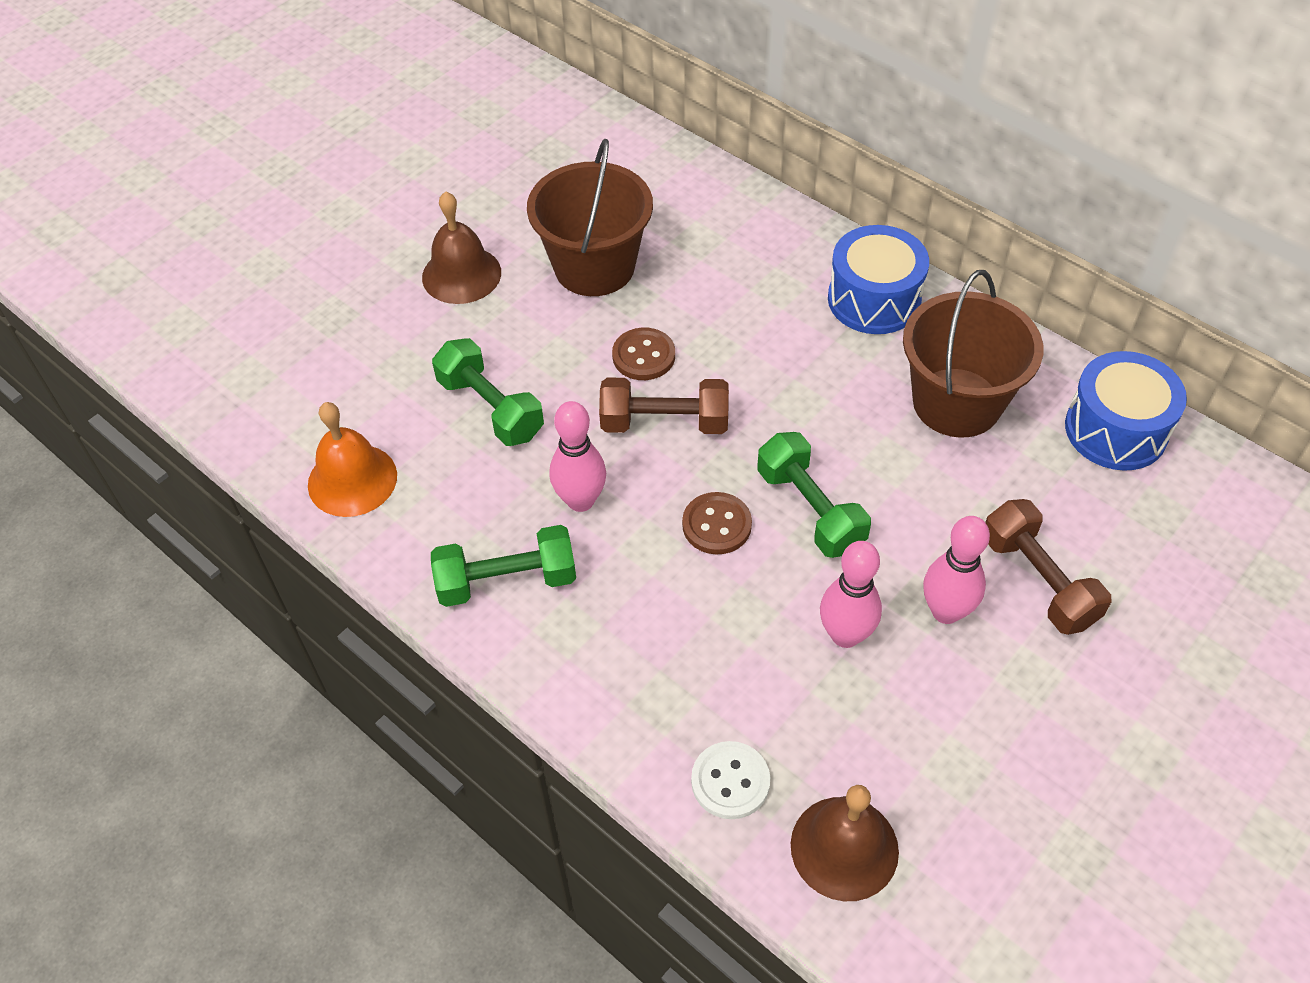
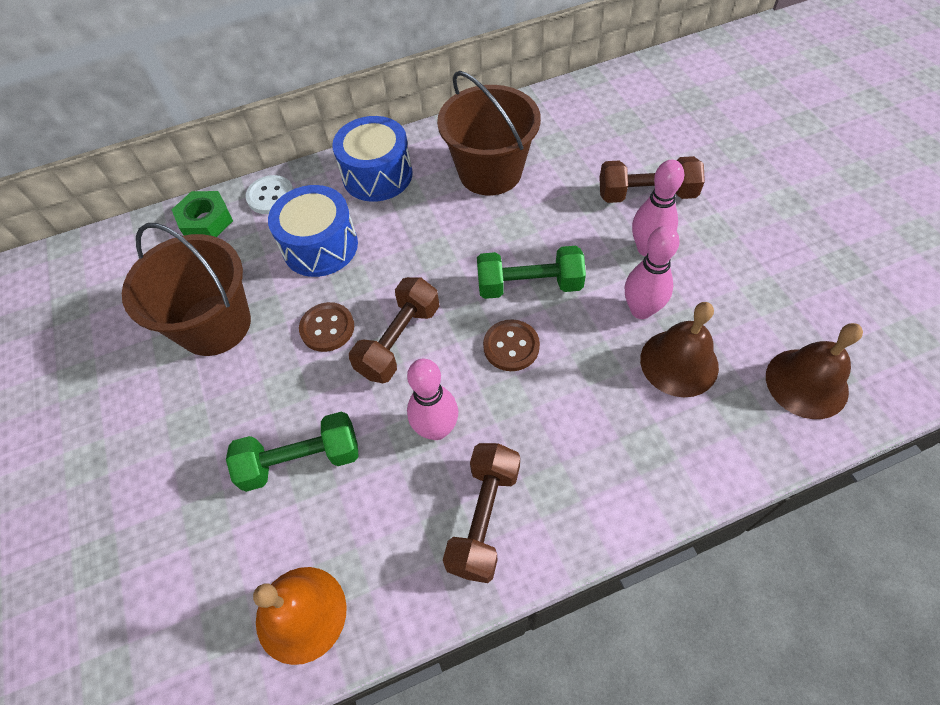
camera: 60 degrees left, 5 degrees up
brown bell [422,191,501,304] -> brown bell moved to [640,302,719,397]
green dumbbell [431,525,576,607] -> brown dumbbell [443,443,520,583]
white button [691,741,770,819] -> white button moved to [245,175,293,214]
blue drum [1065,351,1187,471] -> blue drum moved to [268,185,358,277]
none -> green nut [172,191,233,237]

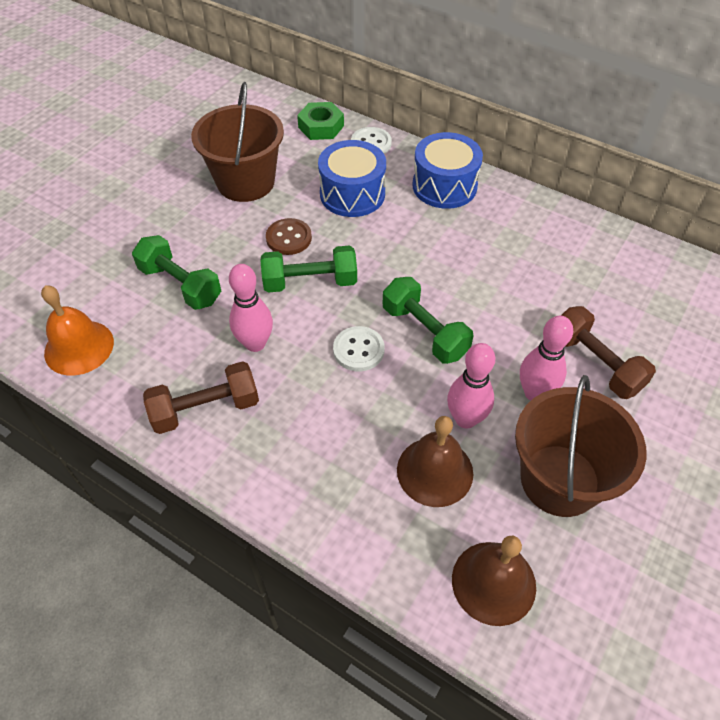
camera: 50 degrees right, 5 degrees down
brown dumbbell [349,277,439,383] -> green dumbbell [260,245,357,293]
brown bucket [437,71,541,195] -> brown bucket moved to [515,375,647,517]
brown button [483,319,540,371] -> white button [333,326,385,371]

